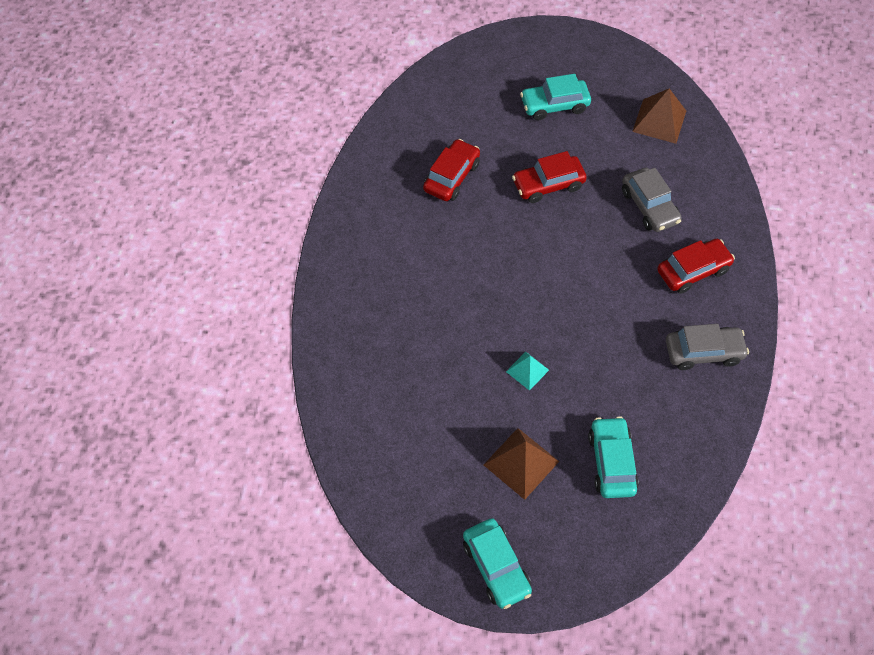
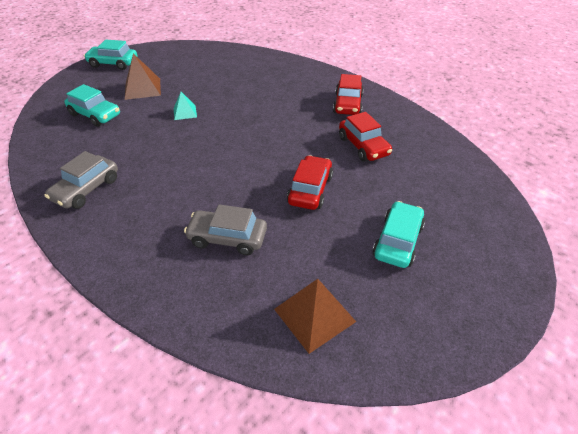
camera: 125 degrees right, 15 degrees down
red car [657,239,735,294] -> red car moved to [333,74,364,115]

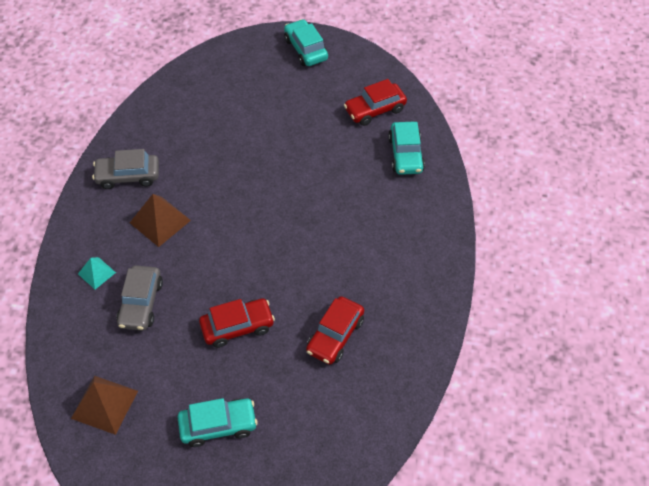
camera: 55 degrees right, 10 degrees up
turquoise car [64,84,120,127] -> turquoise car moved to [388,122,425,175]
brown pyramid [125,54,161,100] -> brown pyramid moved to [130,194,191,247]
turquoise pyramid [174,92,197,120] -> turquoise pyramid moved to [78,257,116,289]
grey car [184,204,267,255] -> grey car turned 150 degrees counterclockwise [116,265,163,331]
red car [333,74,364,115] -> red car moved to [344,79,407,126]

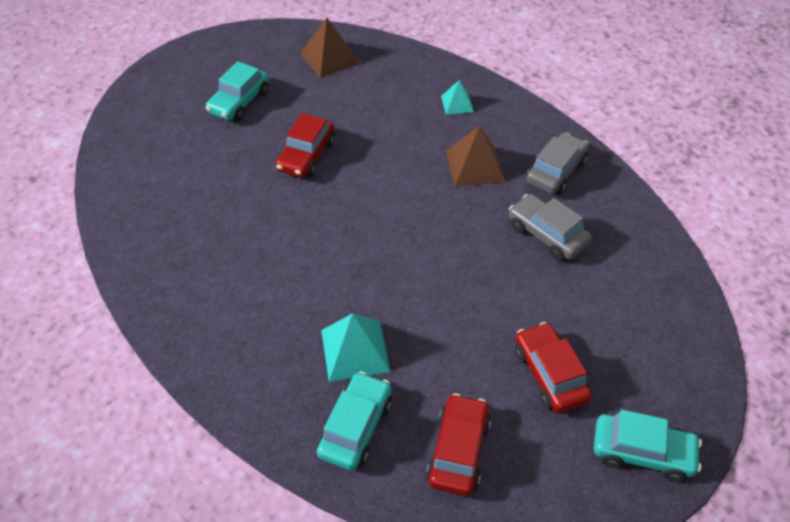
camera: 130 degrees right, 5 degrees down
grey car [116,265,163,331] -> grey car moved to [509,194,592,261]
red car [306,296,364,365] -> red car moved to [515,322,592,413]
turquoise car [388,122,425,175] -> turquoise car turned 75 degrees clockwise [317,371,392,470]
none -> turquoise pyramid [321,313,390,382]

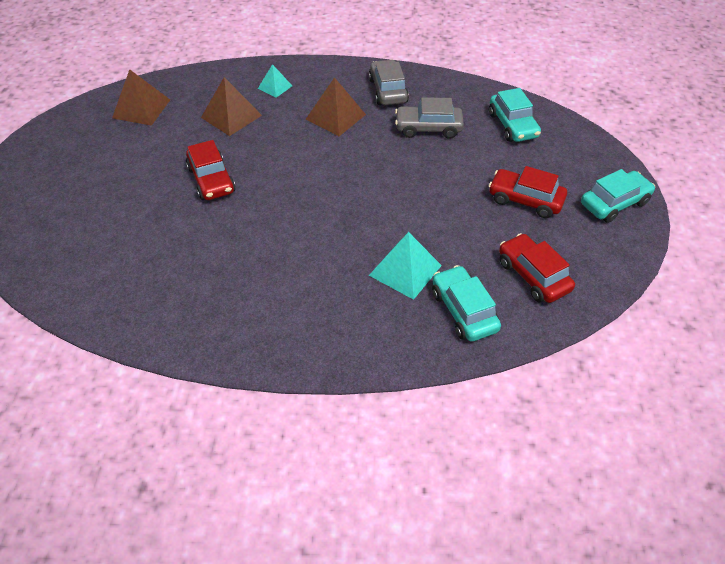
camera: 45 degrees left, 0 degrees up
turquoise car [206,61,269,121] -> turquoise car moved to [489,88,541,142]
none -> brown pyramid [201,77,262,136]

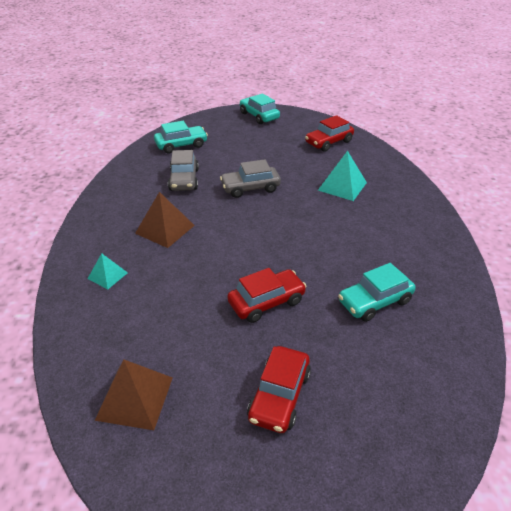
camera: 95 degrees left, 10 degrees down
brown pyramid [201,77,262,136] -> none
grey car [369,60,409,105] -> grey car moved to [220,159,281,198]
turquoise car [432,265,501,342] -> turquoise car moved to [338,263,416,322]
red car [489,166,567,218] -> red car moved to [247,346,311,433]

